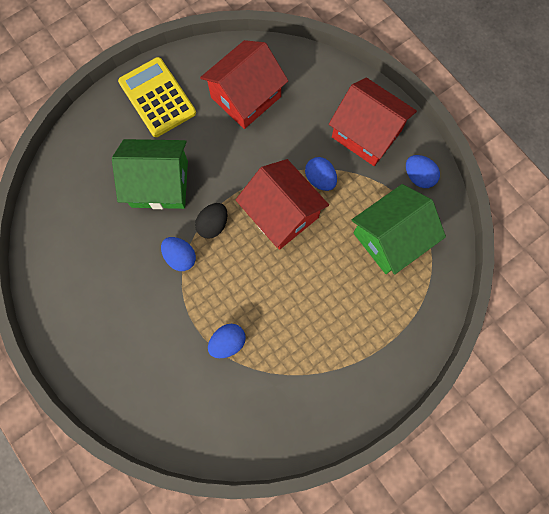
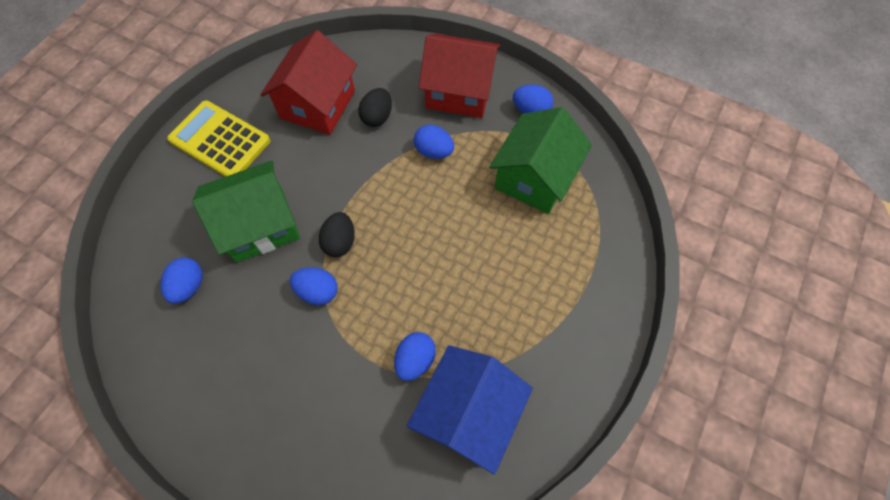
camera: 25 degrees left, 10 degrees down
red house [236,159,329,250] -> none
none -> blue egg [160,258,203,304]
none -> black egg [358,88,392,127]
none -> blue house [407,345,533,474]

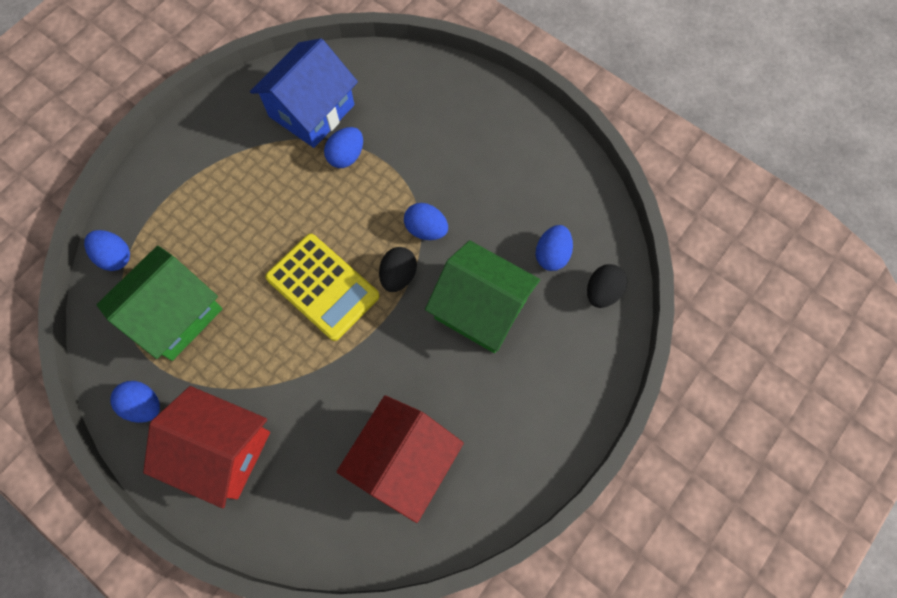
camera: 170 degrees left, 5 degrees up
yellow calculator [167,100,271,177] -> yellow calculator moved to [265,234,379,341]
green house [192,160,300,263] -> green house turned 45 degrees clockwise [425,240,540,353]
black egg [358,88,392,127] -> black egg moved to [587,264,627,308]
blue egg [414,125,454,159] -> blue egg moved to [84,230,130,271]

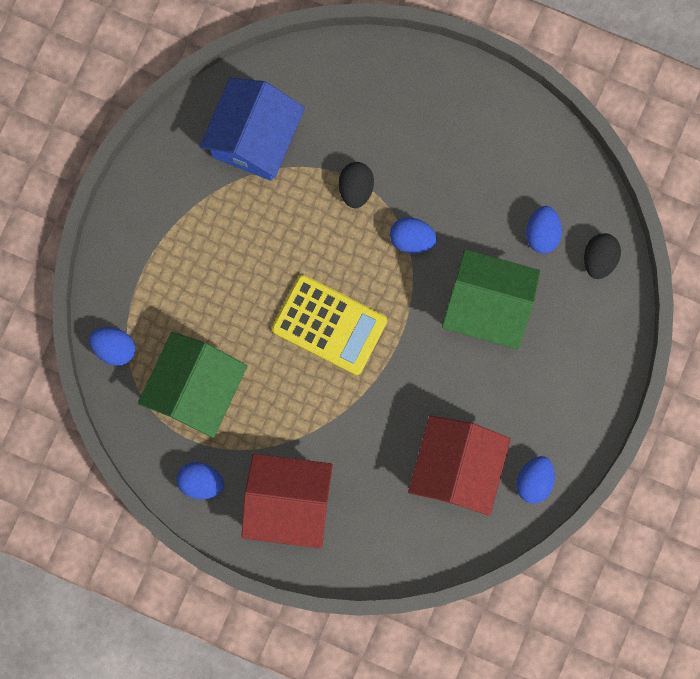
camera: 15 degrees left, 10 degrees up
blue egg [324,127,363,168] -> blue egg moved to [516,456,555,503]
black egg [379,247,417,292] -> black egg moved to [339,162,374,208]

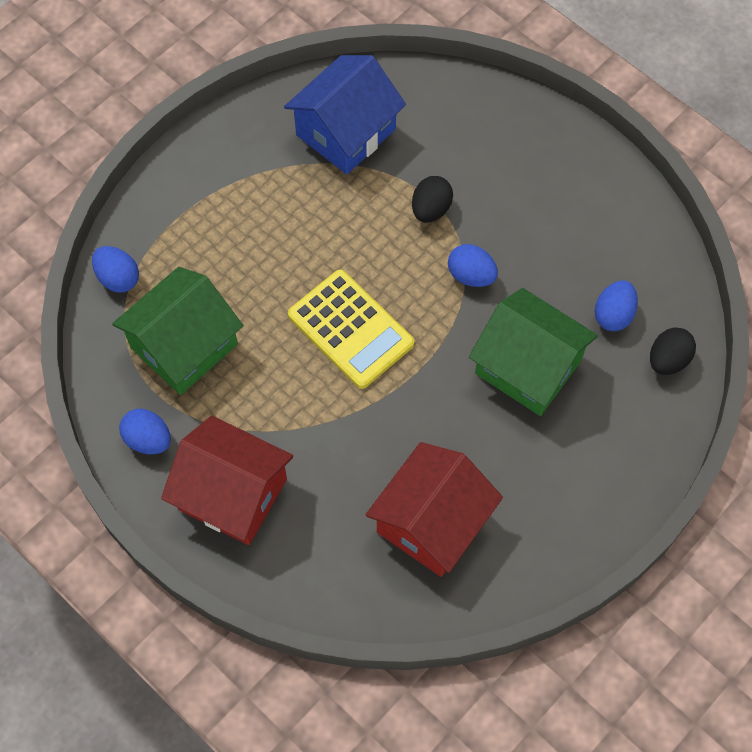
camera: 20 degrees right, 15 degrees down
blue egg [516,456,555,503] -> none

